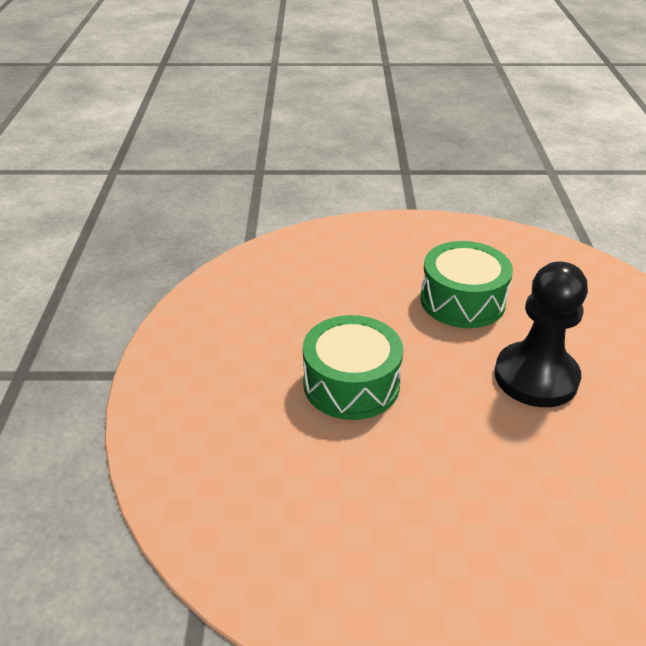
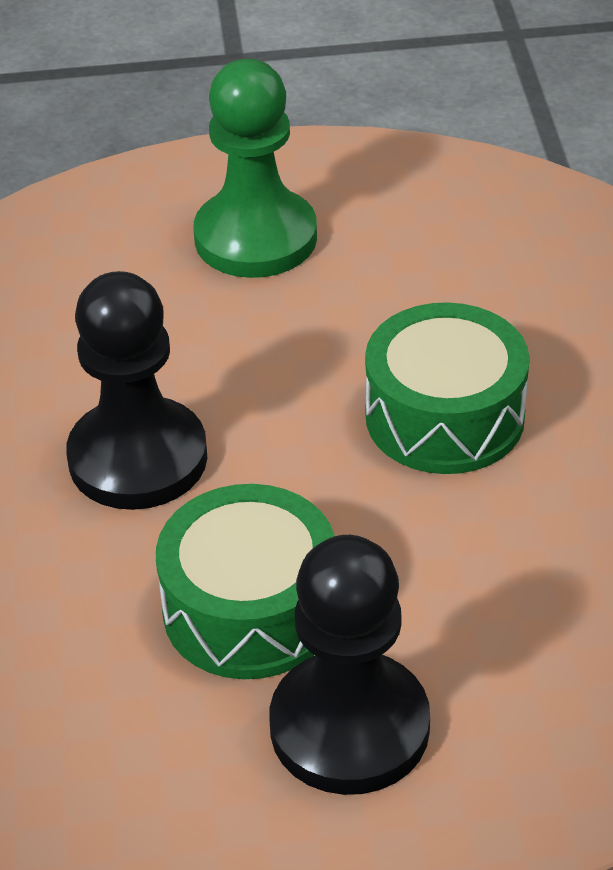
camera: 175 degrees right, 5 degrees up
none -> green pawn [193,59,317,278]
none -> black pawn [270,535,430,795]

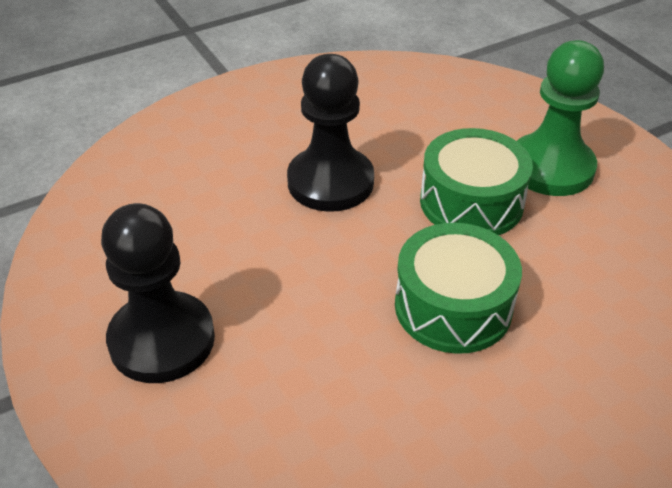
camera: 65 degrees right, 0 degrees up
green drum [156,484,335,679] -> green drum moved to [420,128,533,235]

